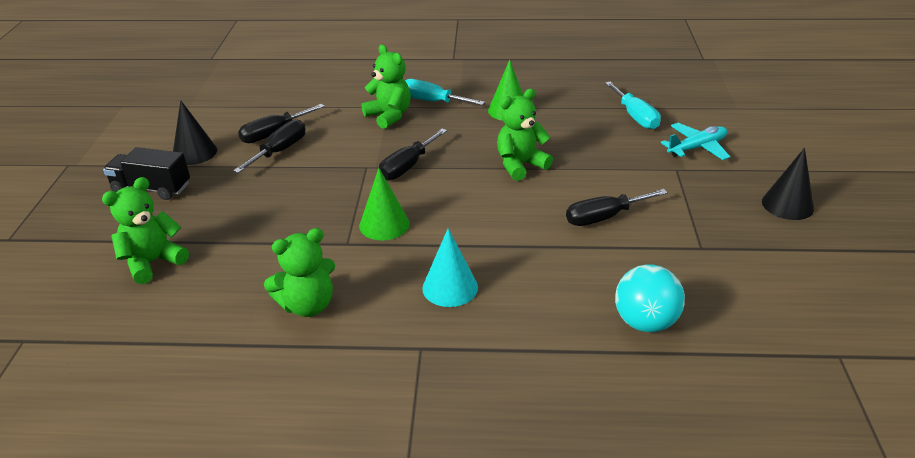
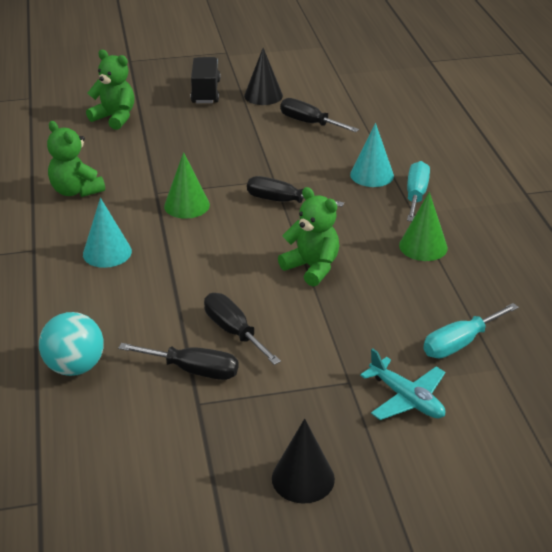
camera: 75 degrees right, 0 degrees up
black screwdriver [233,119,305,173] -> black screwdriver moved to [118,343,239,380]
green teddy bear [361,45,411,129] -> turquoise cone [350,123,394,187]

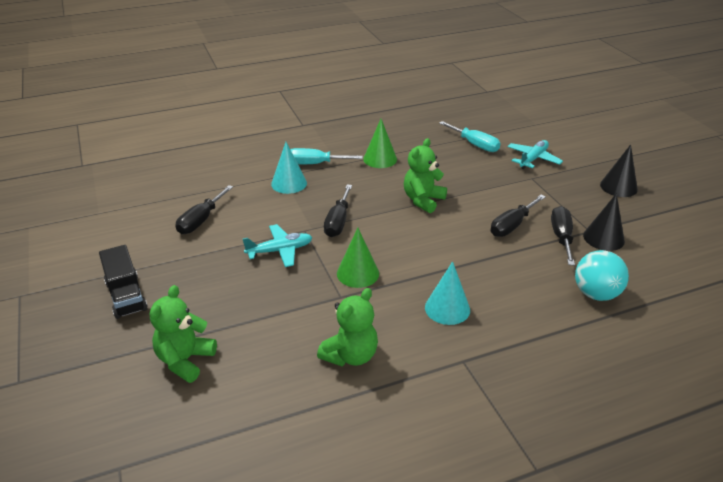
camera: 100 degrees left, 0 degrees up
black truck [191,57,221,103] -> black truck turned 105 degrees counterclockwise [99,245,148,319]
black cone [244,48,283,105] -> black cone moved to [583,193,625,251]
none -> turquoise plane [243,224,312,267]

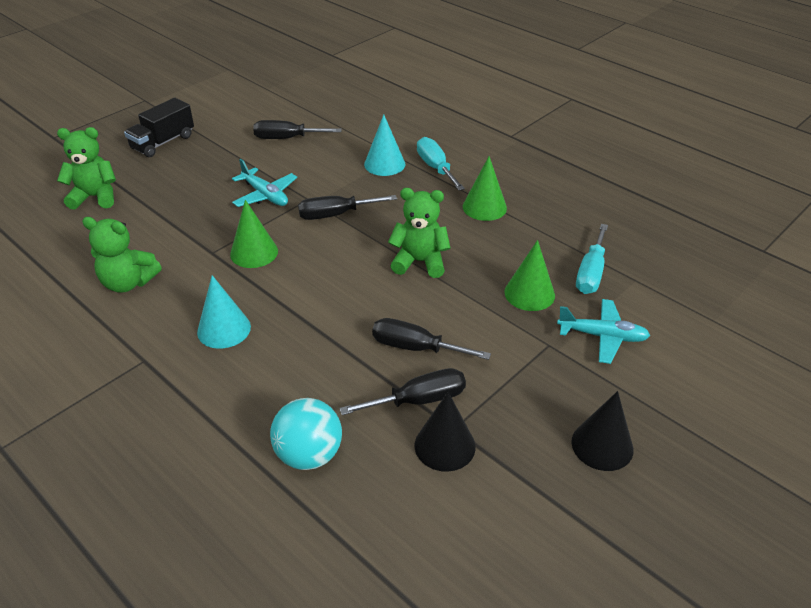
camera: 65 degrees right, 5 degrees up
none -> green cone [504,240,555,311]

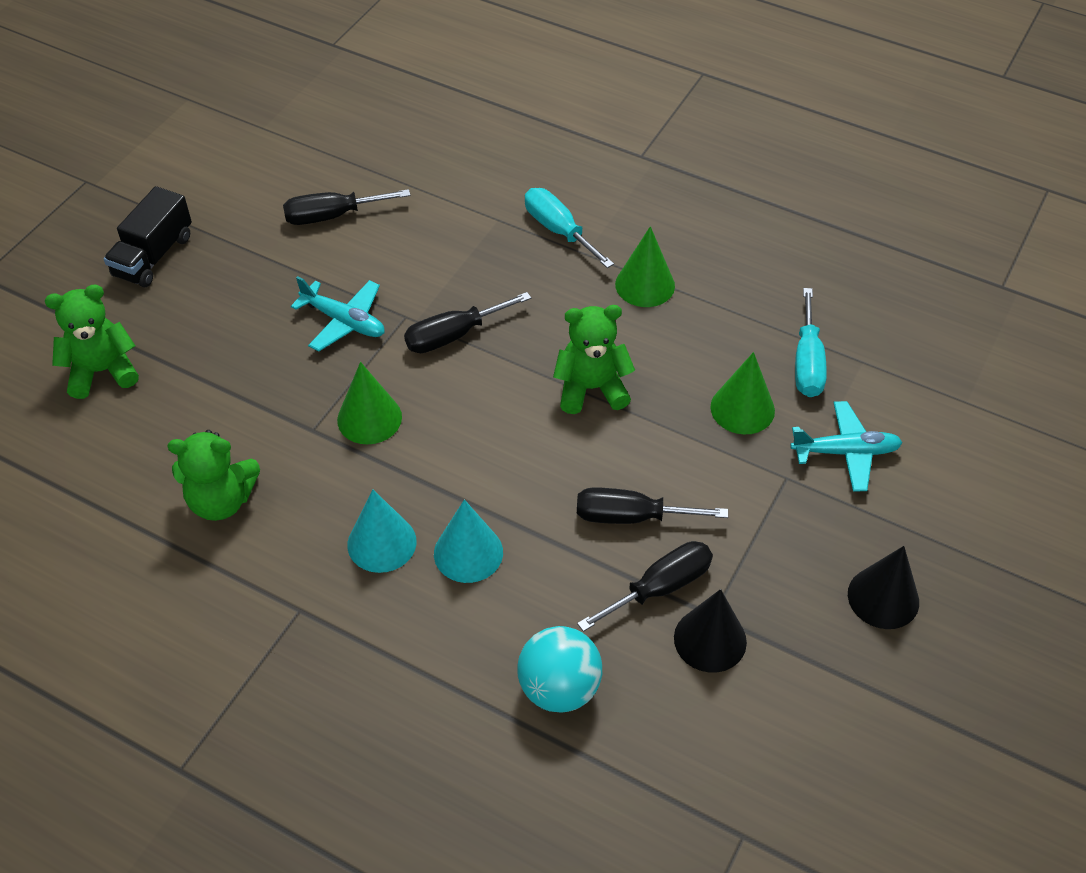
camera: 15 degrees left, 10 degrees up
turquoise cone [364,115,405,176] -> turquoise cone moved to [434,499,503,583]

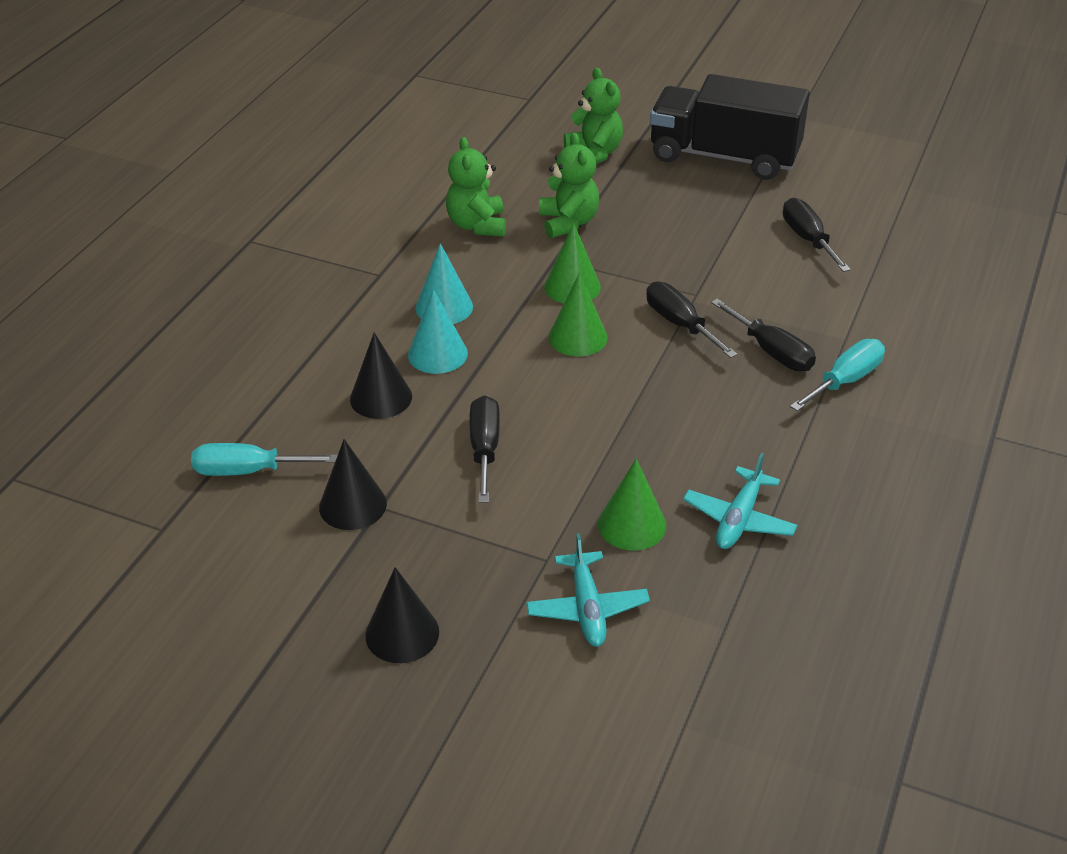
camera: 85 degrees right, 10 degrees down
black truck [103,186,192,287] -> black truck [650,74,810,180], size x1.77
turquoise plane [291,276,385,352] -> turquoise plane moved to [683,453,797,549]
turquoise ball [517,626,602,713] -> none
green teddy bear [553,305,635,414] -> green teddy bear moved to [539,133,599,238]
black screwdriver [577,541,713,632] -> black screwdriver moved to [711,299,816,372]
green cone [615,226,675,307] -> green cone moved to [548,273,608,357]
turquoise screwdriver [795,288,827,397] -> turquoise screwdriver moved to [191,443,338,476]
none -> black cone [350,332,412,419]

